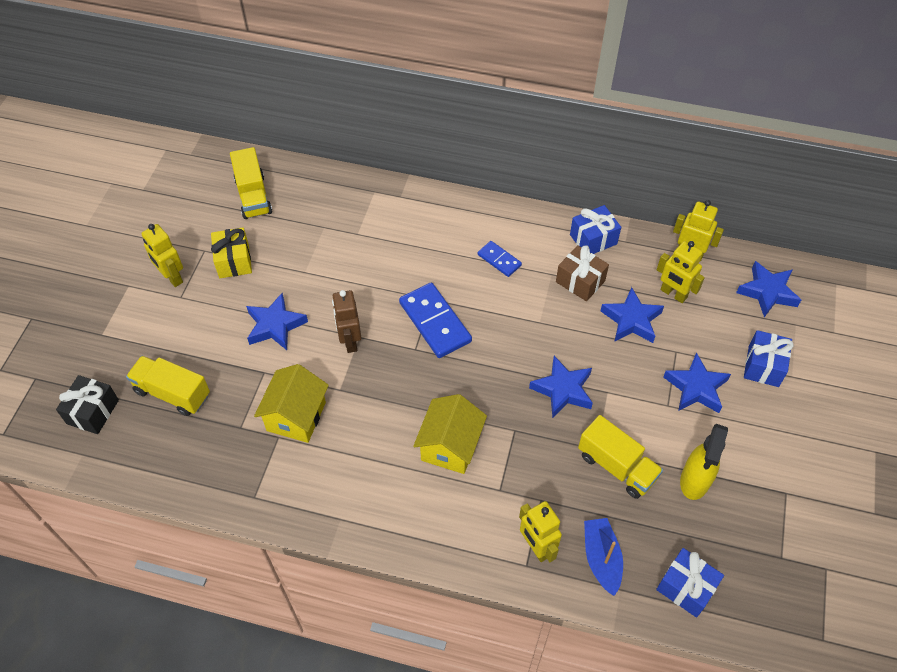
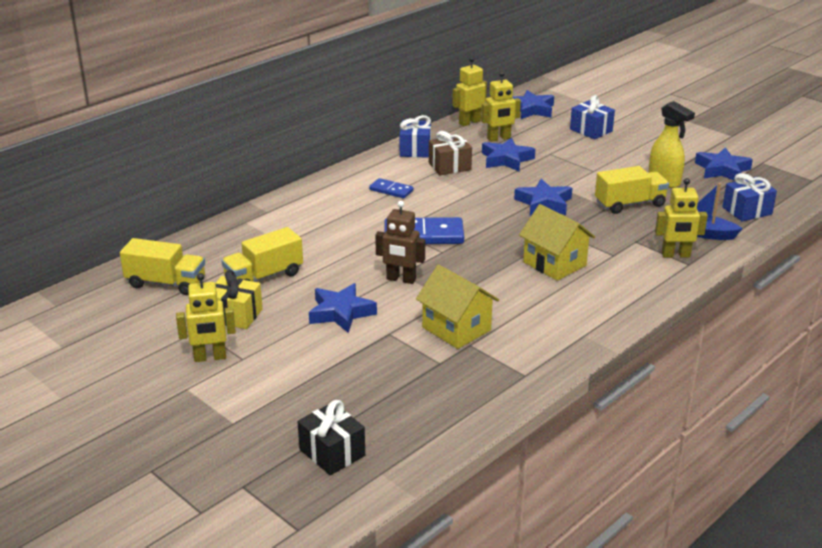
camera: 60 degrees left, 25 degrees down
yellow truck [126,356,210,416] -> yellow truck moved to [221,227,303,282]
blue domino [478,241,522,277] -> blue domino turned 45 degrees clockwise [369,178,413,199]
blue star [663,352,731,413] -> blue star moved to [695,147,753,181]

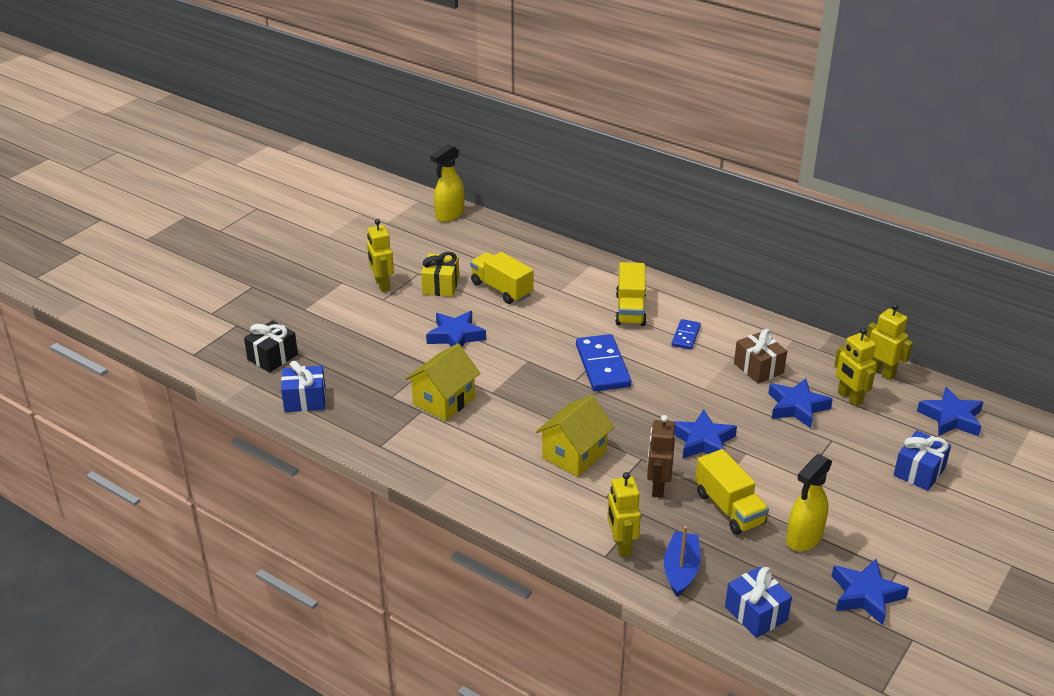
camera: 80 degrees right, 5 degrees up
yellow truck [120,238,205,295] -> yellow truck moved to [615,262,647,326]
brown robot [375,201,425,284] -> brown robot moved to [647,415,675,498]
blue gift [400,115,431,158] -> blue gift moved to [281,361,326,412]
none -> yellow spray bottle [430,144,464,222]

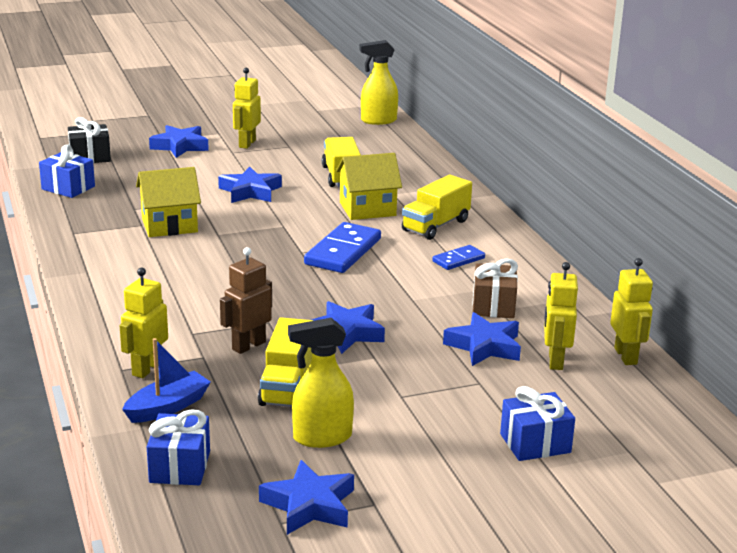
camera: 35 degrees right, 10 degrees down
yellow gift [421,252,459,297] -> none
yellow house [536,395,614,477] -> yellow house moved to [336,153,402,220]
blue star [917,387,983,436] -> blue star moved to [149,125,209,158]

